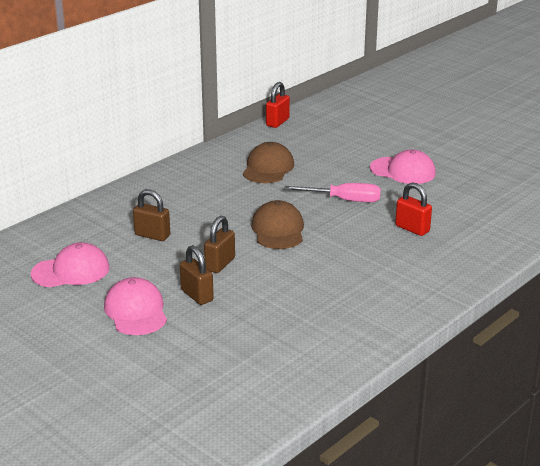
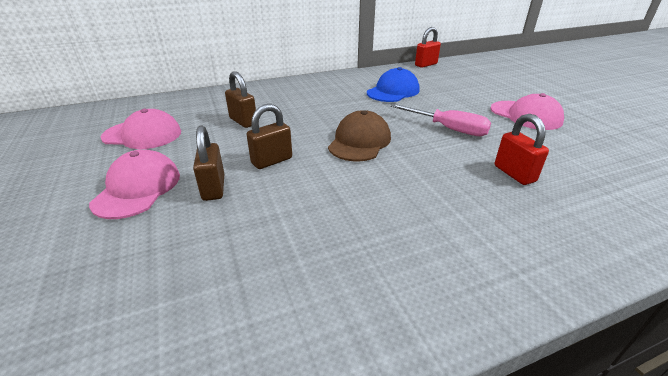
camera: 25 degrees right, 5 degrees up
brown cap [243,142,294,183] -> blue cap [367,67,420,102]

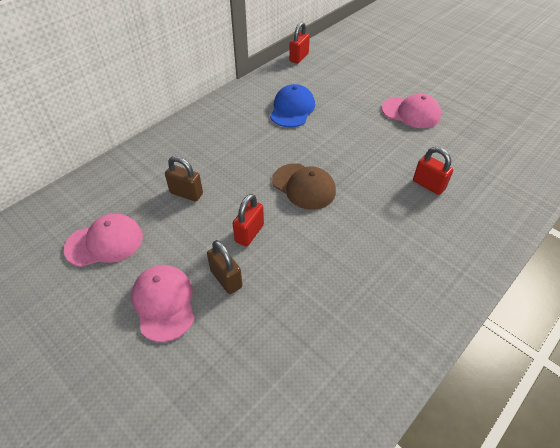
camera: 25 degrees left, 15 degrees up
brown padlock [247,104,292,169] -> red padlock [232,194,264,247]
brown cap [328,110,391,161] -> brown cap turned 135 degrees clockwise [272,163,336,210]
pink screwdriver [390,104,491,136] -> none

